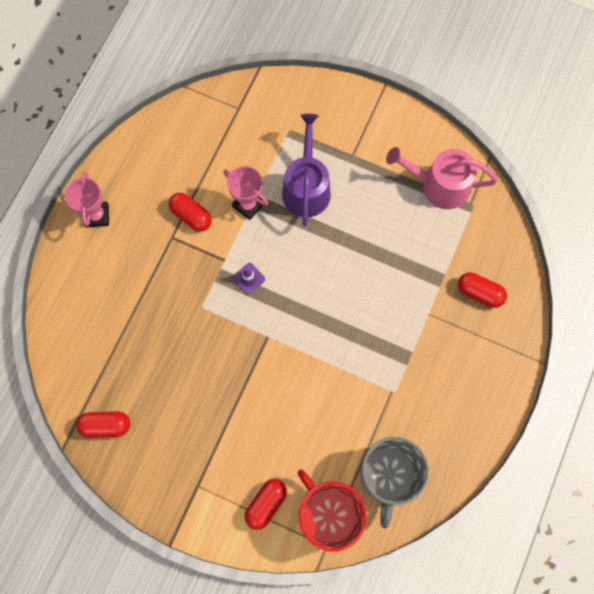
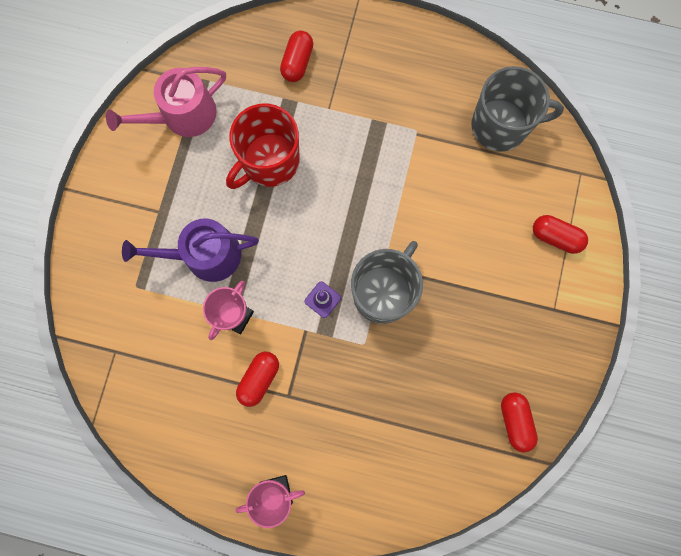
camera: 100 degrees left, 5 degrees up
red mug [298,469,367,552] -> red mug moved to [226,104,300,189]
pink watering can [386,147,498,209] -> pink watering can turned 60 degrees clockwise [106,67,226,137]
none -> grey mug [351,241,423,324]

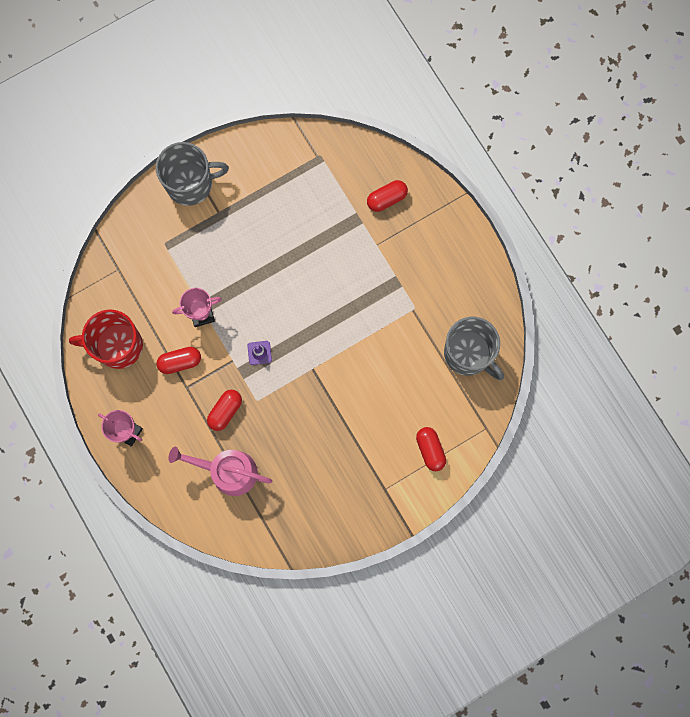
camera: 45 degrees right, 0 degrees up
pink watering can [106,67,226,137] -> pink watering can moved to [168,447,272,496]
purple watering can [122,219,259,282] -> none
red mug [226,104,300,189] -> red mug moved to [69,309,143,369]
grey mug [351,241,423,324] -> grey mug moved to [156,142,229,206]
red capsule [501,392,538,452] -> red capsule moved to [207,390,242,431]

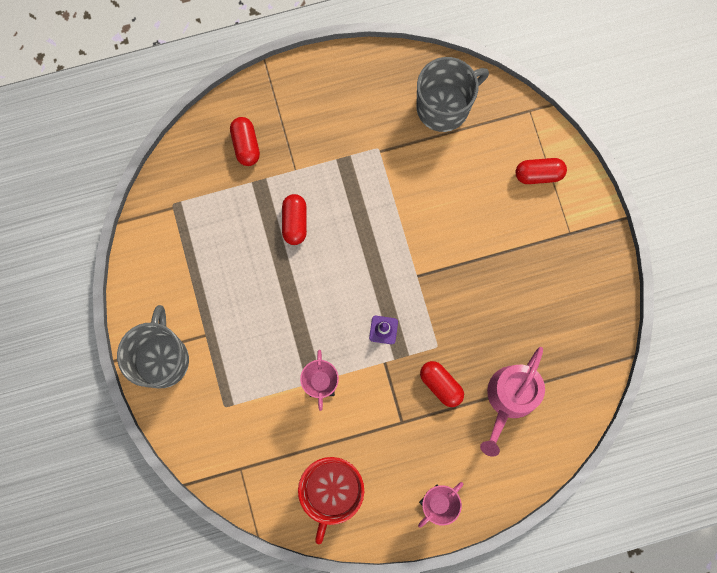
camera: 75 degrees left, 0 degrees up
red capsule [156,347,201,374] -> red capsule moved to [282,194,307,245]

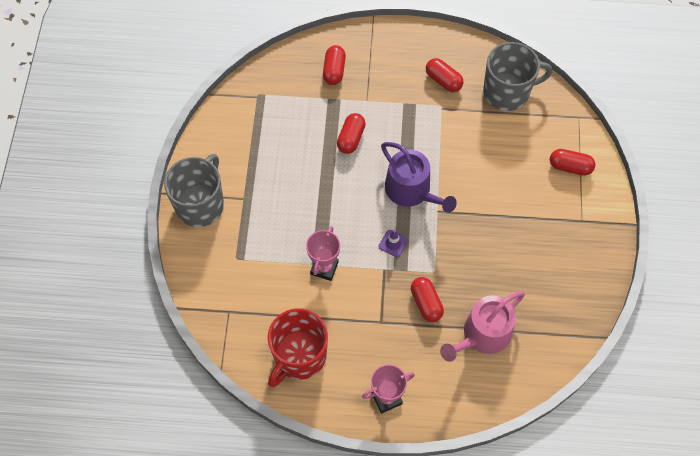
camera: 20 degrees right, 15 degrees down
none -> purple watering can [381,142,457,213]
none -> red capsule [426,58,464,92]

